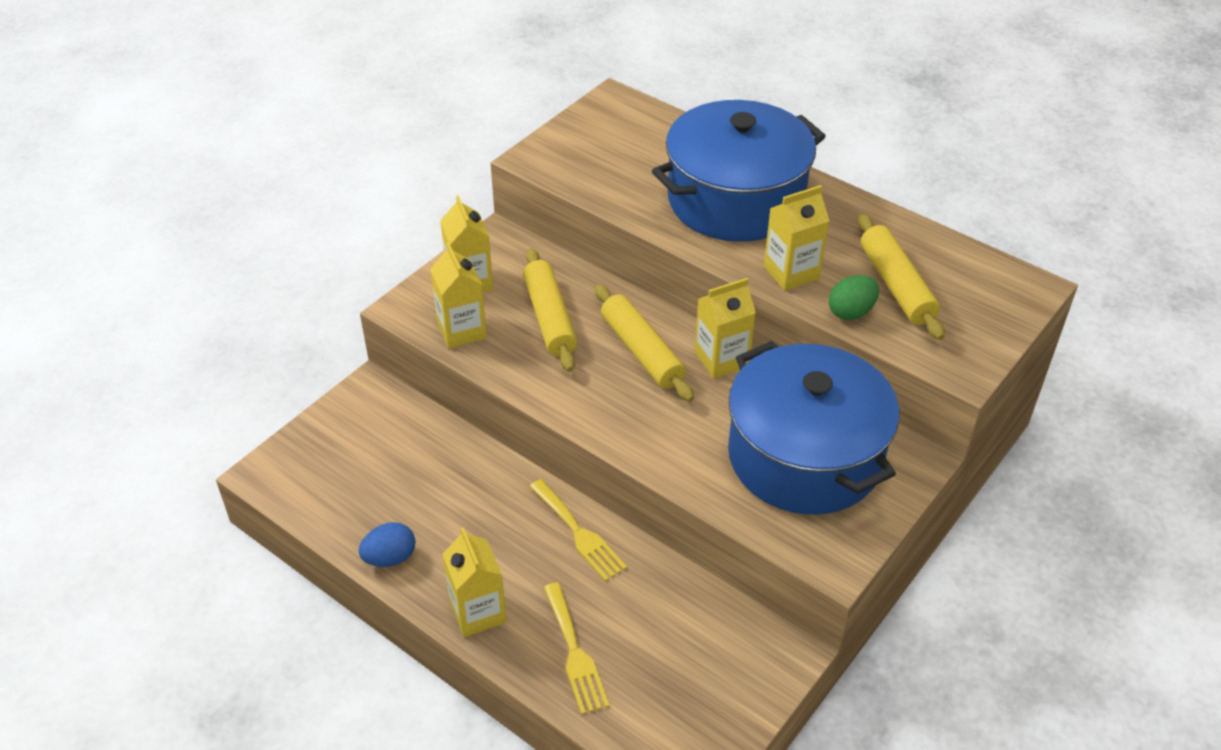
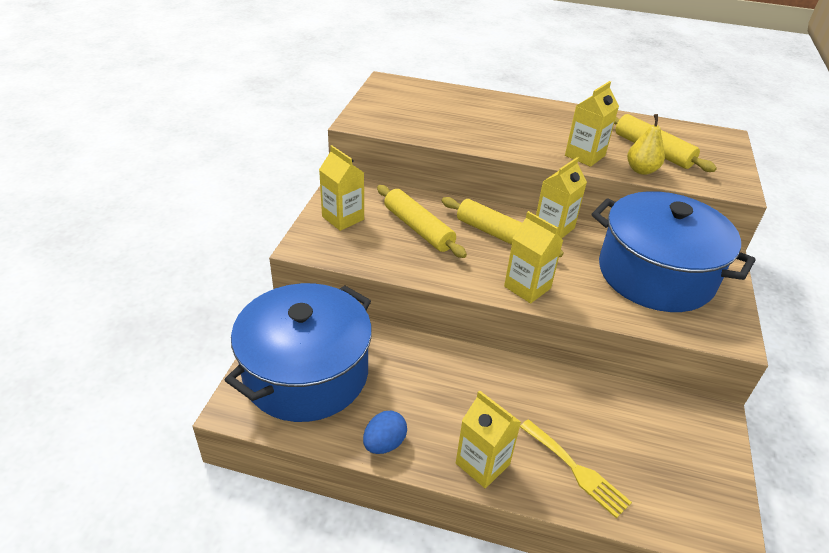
camera: 25 degrees left, 5 degrees down
yellow carton [430,243,487,348] -> yellow carton moved to [504,211,564,304]
yellow fork [529,479,627,581] -> none
blue pot [652,100,826,242] -> blue pot moved to [225,283,372,422]
green egg [829,275,879,320] -> yellow pear [627,114,665,175]

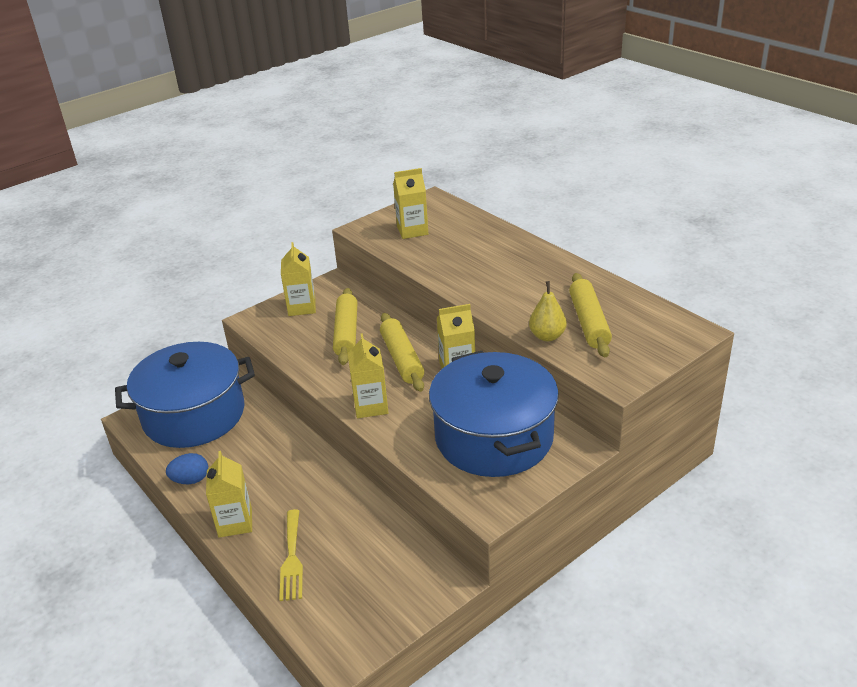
camera: 40 degrees right, 5 degrees down
yellow carton [565,81,619,167] -> yellow carton moved to [393,168,428,239]

